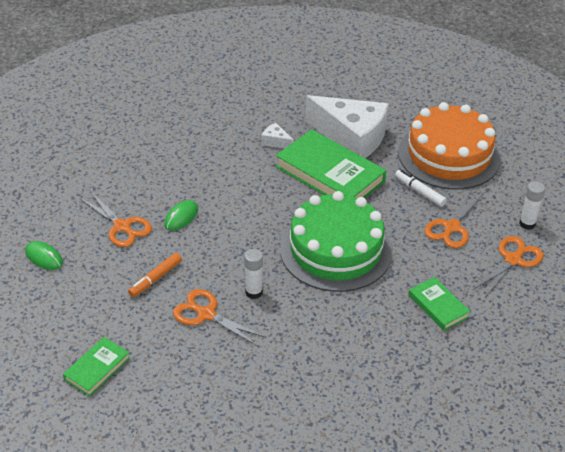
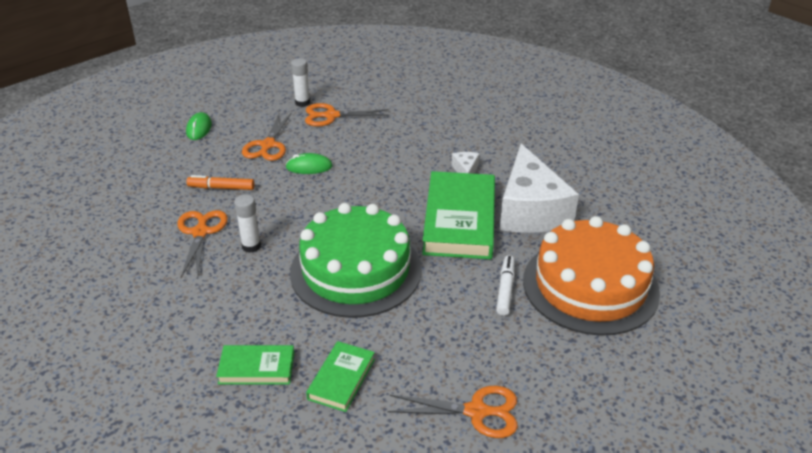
camera: 55 degrees right, 5 degrees down
green book [63,337,130,397] -> green book moved to [216,345,294,384]
orange scissors [425,189,484,248] -> orange scissors moved to [305,103,389,127]
white glue stick [519,181,545,230] -> white glue stick moved to [291,58,310,107]

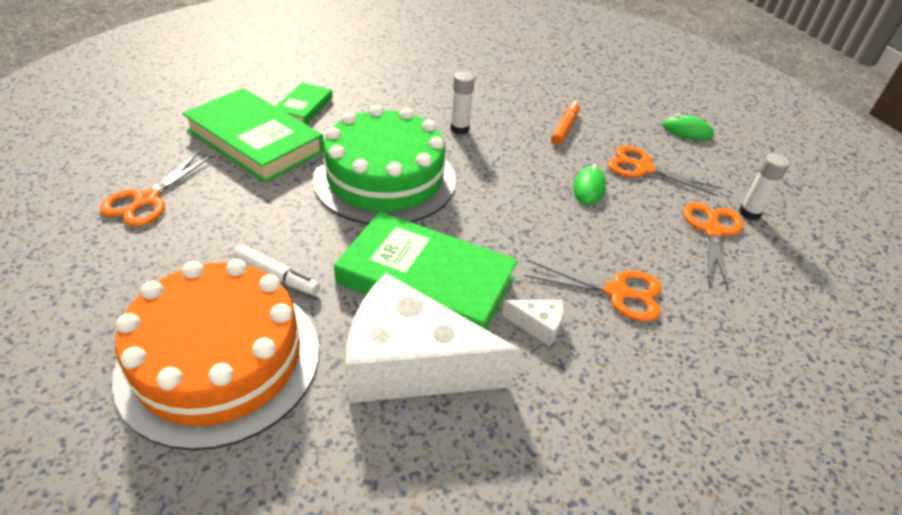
camera: 105 degrees right, 5 degrees up
orange scissors [178,210,228,277] -> orange scissors moved to [524,260,662,322]
green book [306,341,375,412] -> green book [182,88,324,183], size x1.96

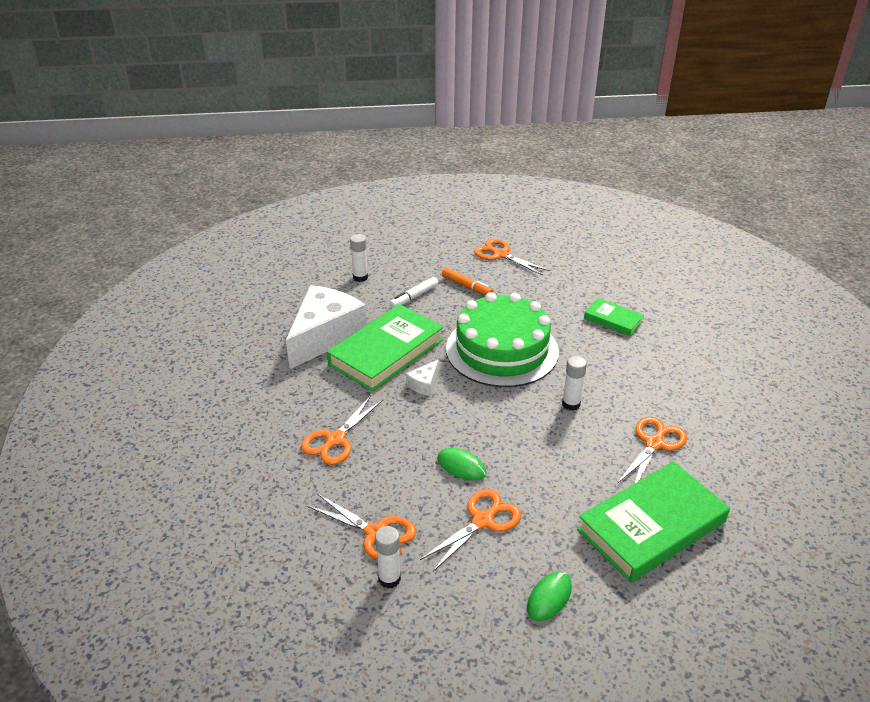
camera: 110 degrees right, 5 degrees down
orange cake [112,259,319,450] -> white glue stick [350,234,368,282]
green book [182,88,324,183] -> green book moved to [577,461,730,583]
white cheese [502,300,564,346] -> white cheese moved to [406,360,438,396]
orange marker [551,101,580,145] -> orange marker moved to [442,268,493,296]
none -> orange scissors [617,417,687,484]

